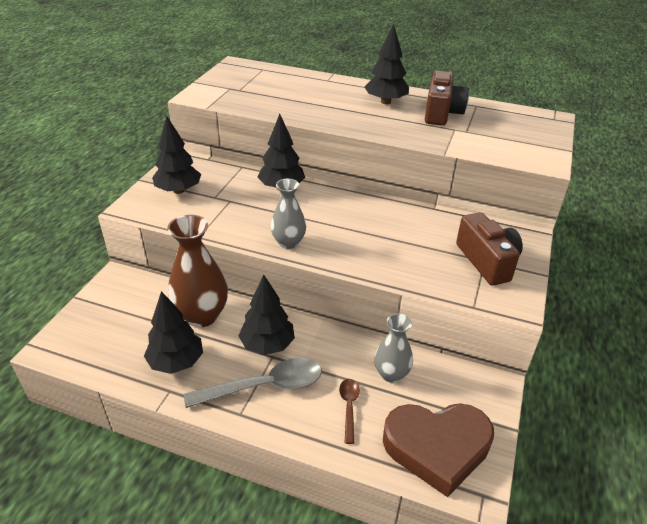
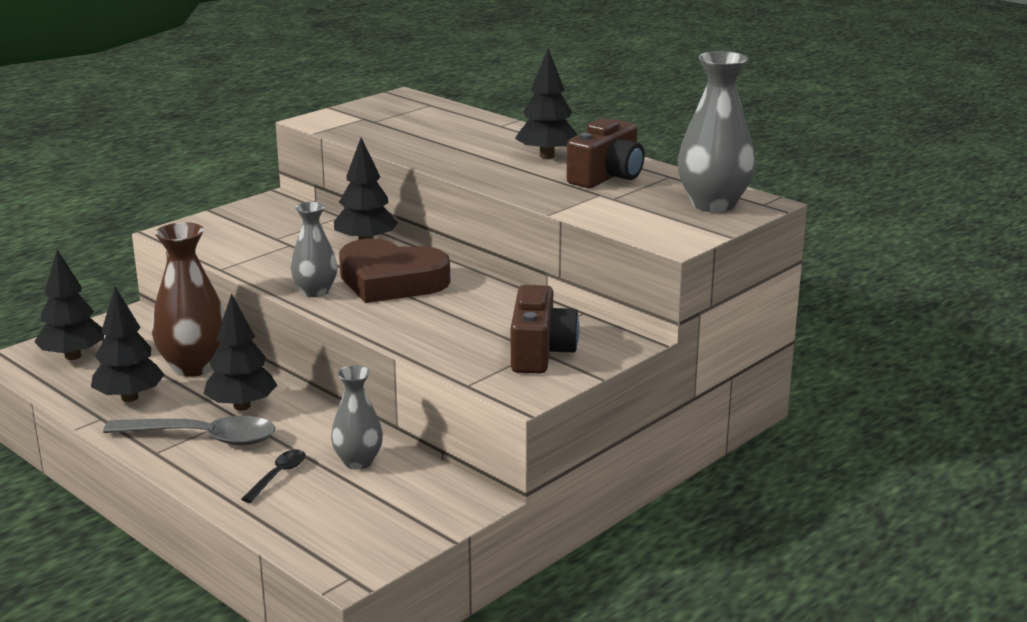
camera: 25 degrees right, 15 degrees down
black tree [152,115,201,194] -> black tree moved to [34,250,104,360]
brown spoon [339,379,360,444] -> black spoon [241,449,306,503]
brown heart [383,403,494,497] -> brown heart moved to [339,238,450,303]
none -> grey vase [678,51,755,212]

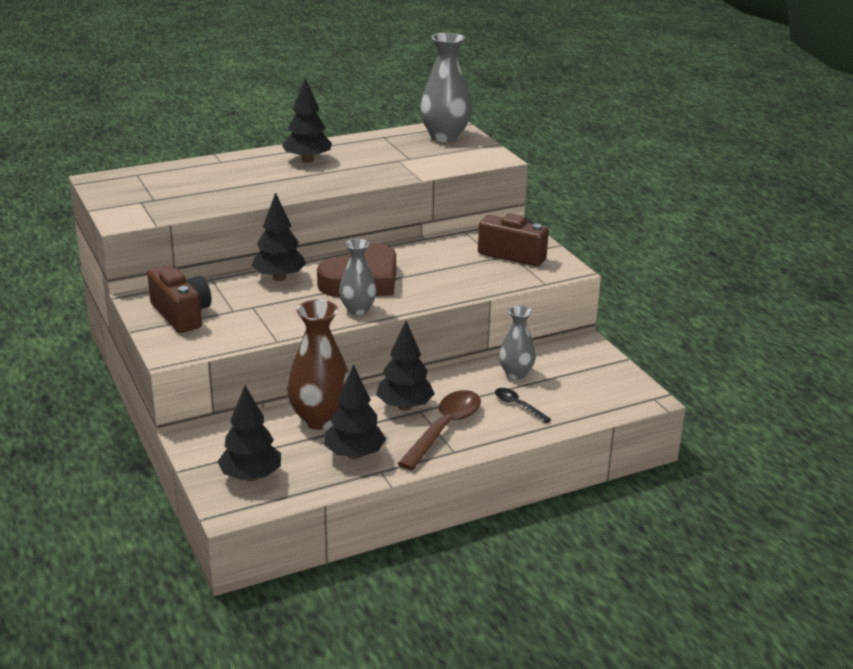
camera: 70 degrees left, 5 degrees up
grey spoon [103,416,276,446] -> brown spoon [398,390,481,470]
brown camera [567,118,645,188] -> brown camera moved to [147,265,212,333]

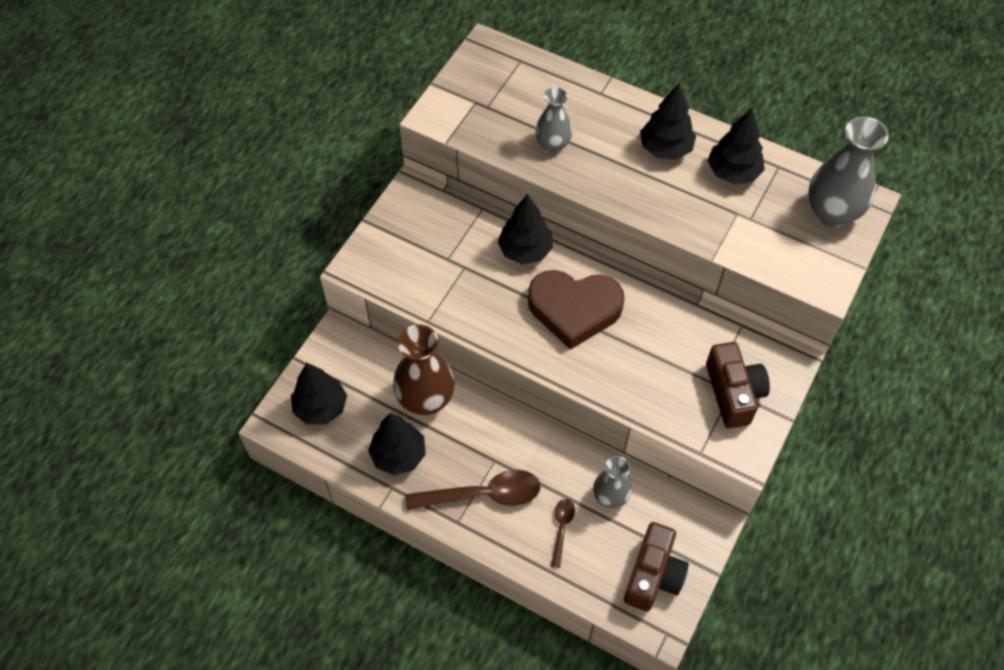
camera: 55 degrees right, 30 degrees up
brown camera [147,265,212,333] -> brown camera moved to [624,522,689,611]
grey vase [339,239,377,315] -> grey vase moved to [535,87,572,153]
black tree [376,321,435,411] -> black tree moved to [708,108,765,184]
black spoon [495,388,551,423] -> brown spoon [551,499,575,568]

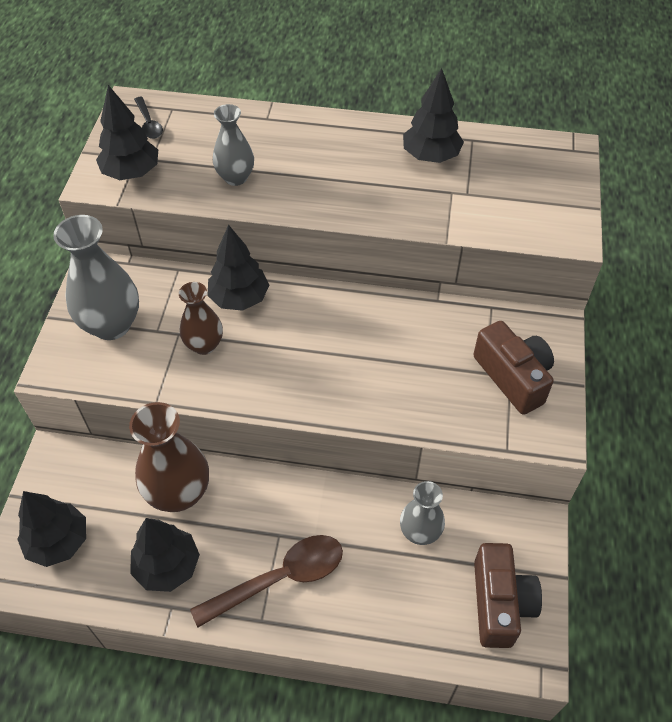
camera: 20 degrees left, 5 degrees down
brown heart [528,270,625,350] -> none
brown spoon [551,499,575,568] -> none
black tree [640,83,696,160] -> black tree moved to [96,85,158,180]
grey vase [808,117,889,227] -> grey vase moved to [53,215,139,340]
none -> black spoon [134,97,163,139]
none -> brown vase [179,282,223,355]

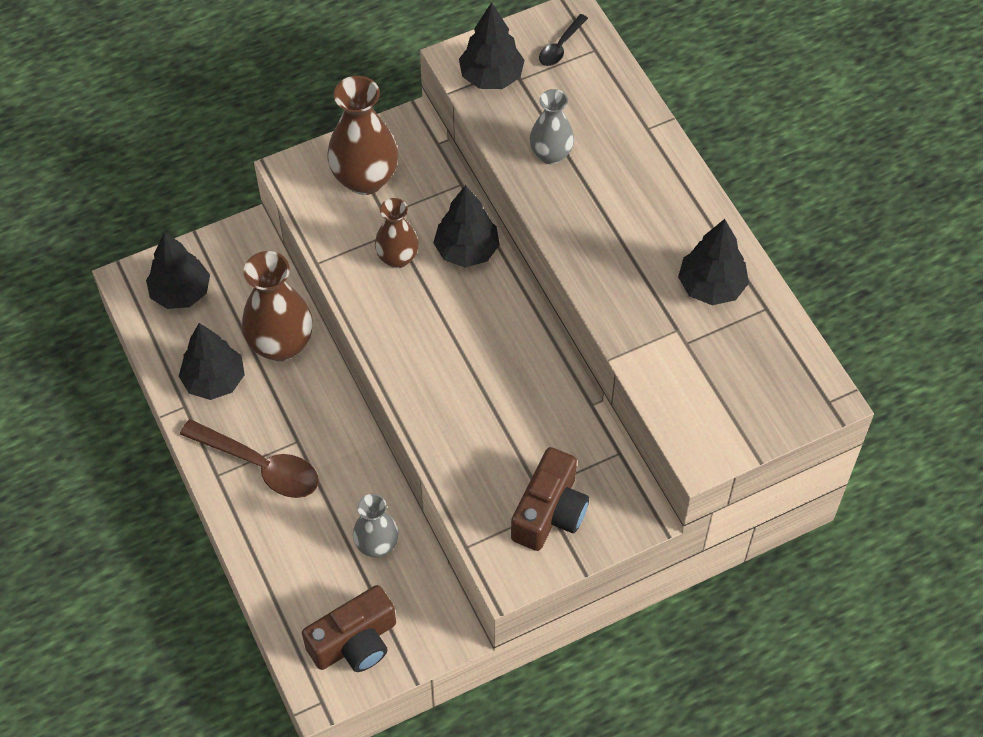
camera: 55 degrees right, 5 degrees up
grey vase [53,215,139,340] -> brown vase [328,76,398,195]

